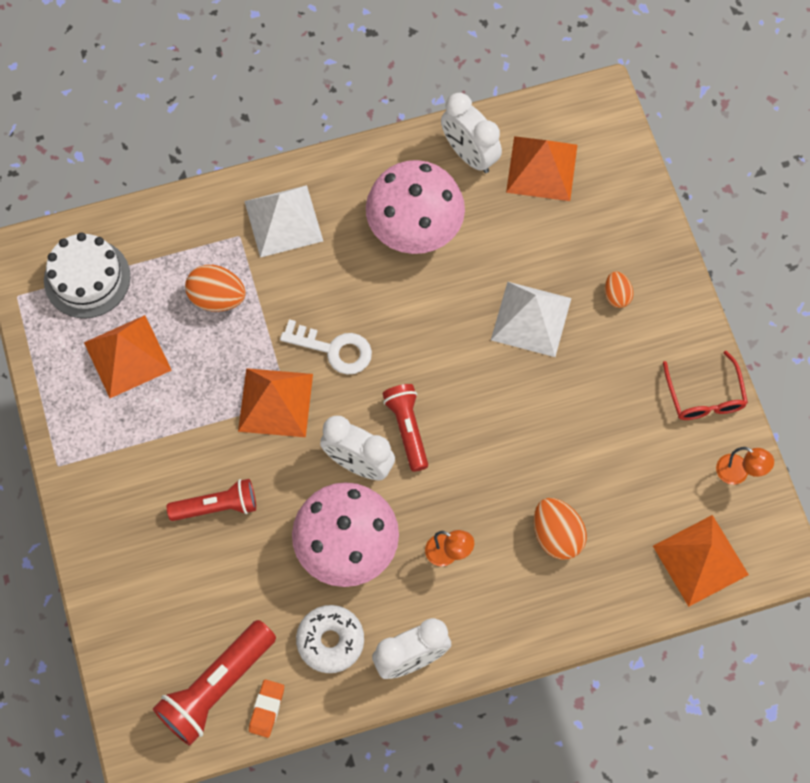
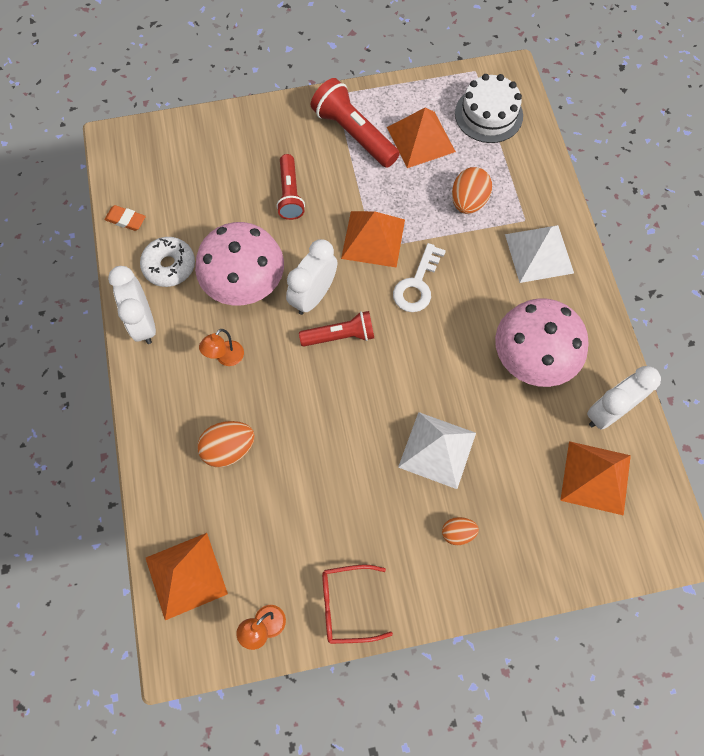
camera: 95 degrees right, 0 degrees up
red flashlight [153,620,276,746] -> red flashlight moved to [311,78,400,168]

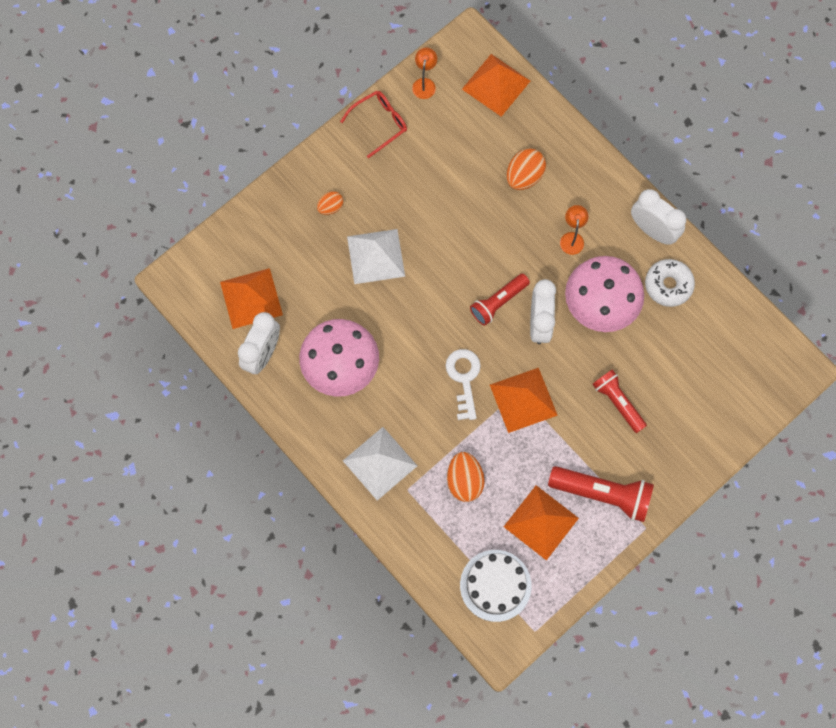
camera: 150 degrees right, 5 degrees up
orange eraser [104,205,146,231] -> none

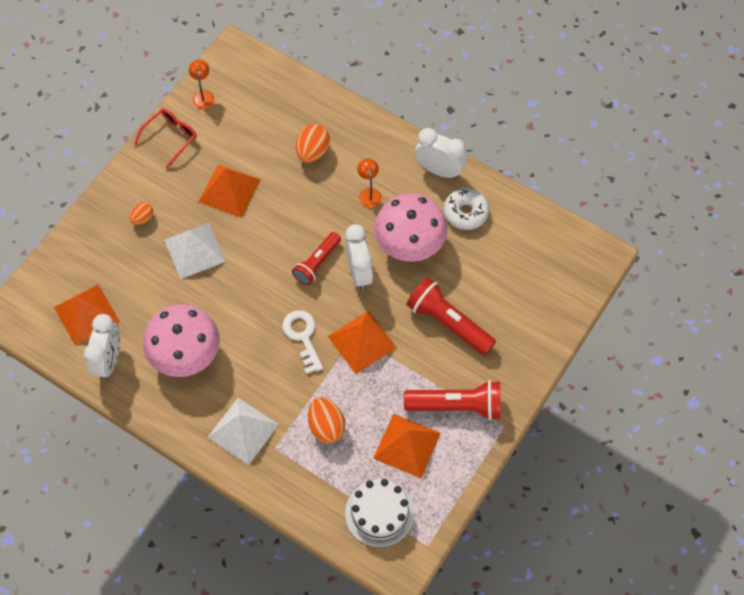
camera: 15 degrees left, 10 degrees down
orange pyramid [462,54,530,117] -> orange pyramid moved to [198,164,261,217]
red flashlight [592,369,647,433] -> red flashlight [406,277,496,355], size x1.51

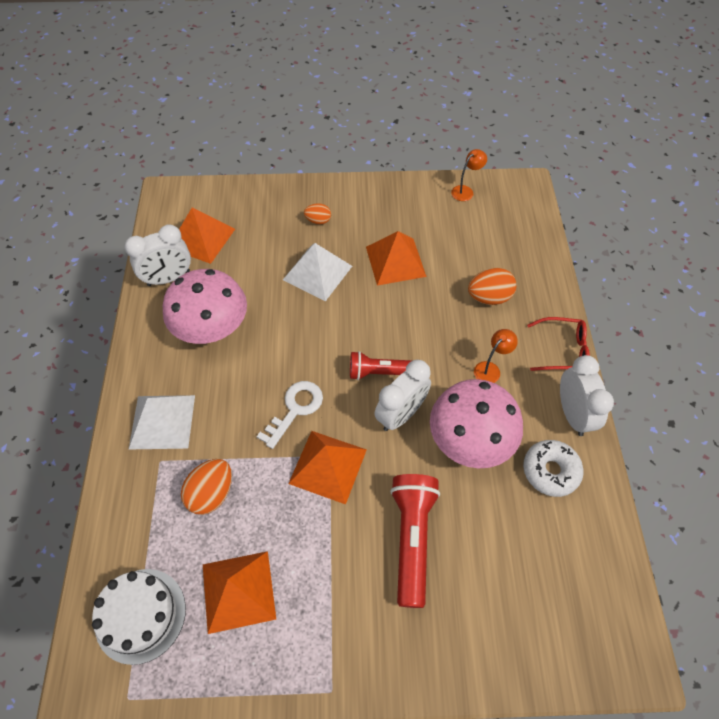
camera: 55 degrees right, 5 degrees down
red glasses [134,109,197,169] -> red glasses moved to [527,317,590,371]
red flashlight [404,380,501,420] -> none

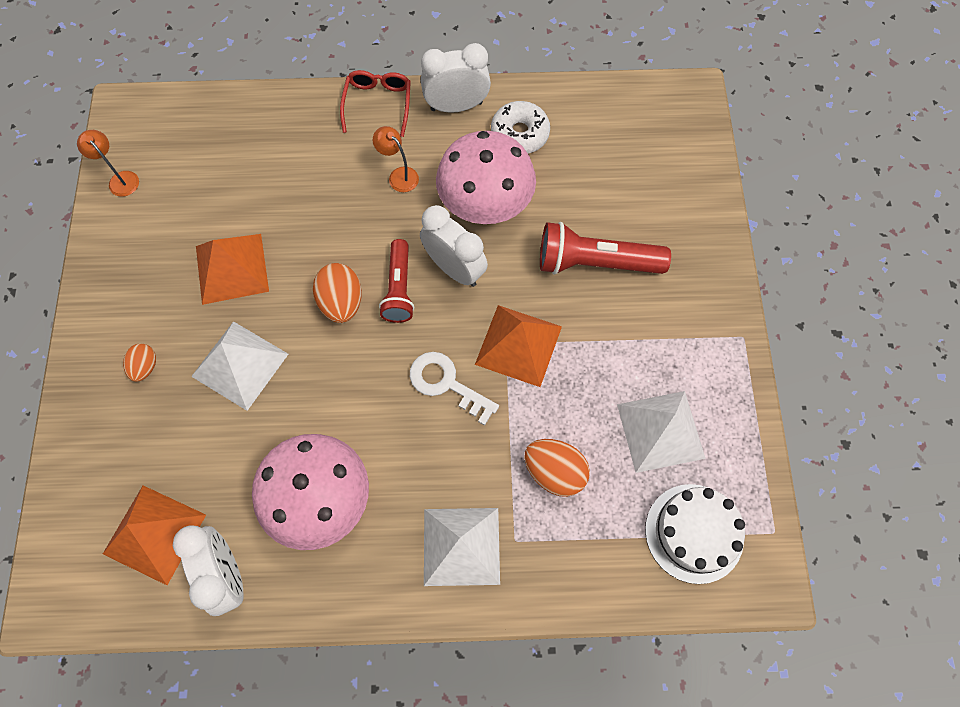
camera: 90 degrees left, 10 degrees up
orange pyramid [203,551,276,634] -> white pyramid [617,391,706,473]
orange egg [468,268,516,305] -> orange egg moved to [313,263,362,323]

